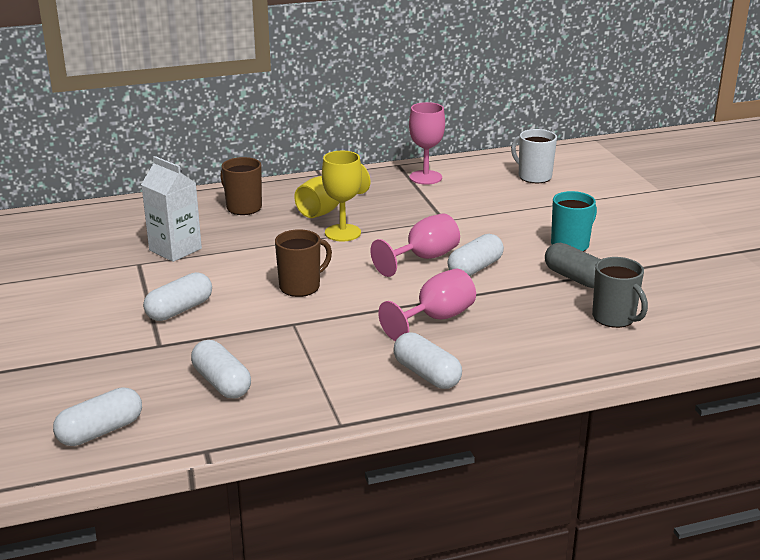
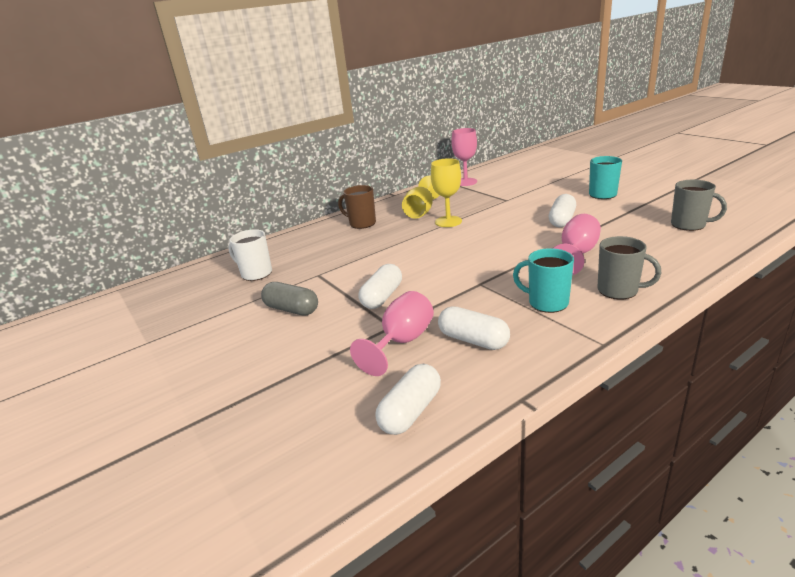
camera: 15 degrees left, 0 degrees up
white carton [141,156,202,262] -> none
brown mug [275,229,332,297] -> none
pink goblet [370,213,460,277] -> pink goblet moved to [350,291,434,376]
white capsule [393,332,462,389] -> grey mug [597,236,661,299]
white mug [511,129,557,183] -> white mug moved to [228,229,272,281]
grey capsule [545,243,601,288] -> grey capsule moved to [261,282,318,315]
none -> turquoise mug [513,248,574,313]

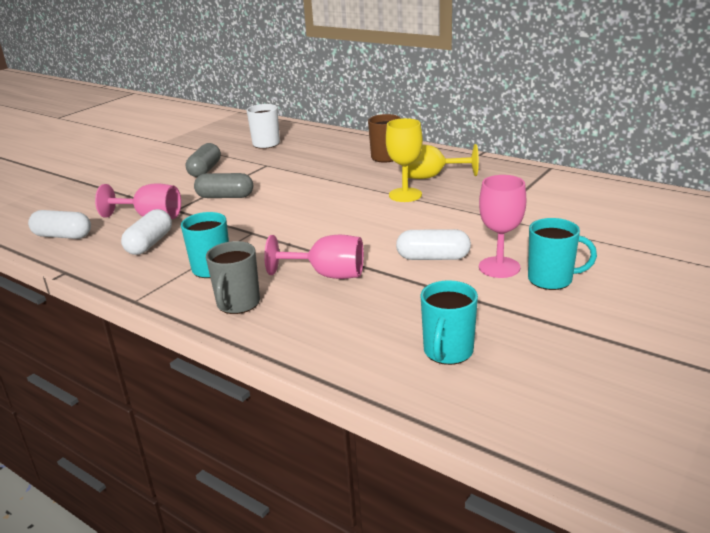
camera: 70 degrees right, 0 degrees up
white capsule [359,264,402,309] -> grey capsule [194,173,253,198]
pink goblet [451,128,477,186] -> pink goblet moved to [479,175,526,278]
grey mug [671,180,727,231] -> turquoise mug [420,280,478,365]

